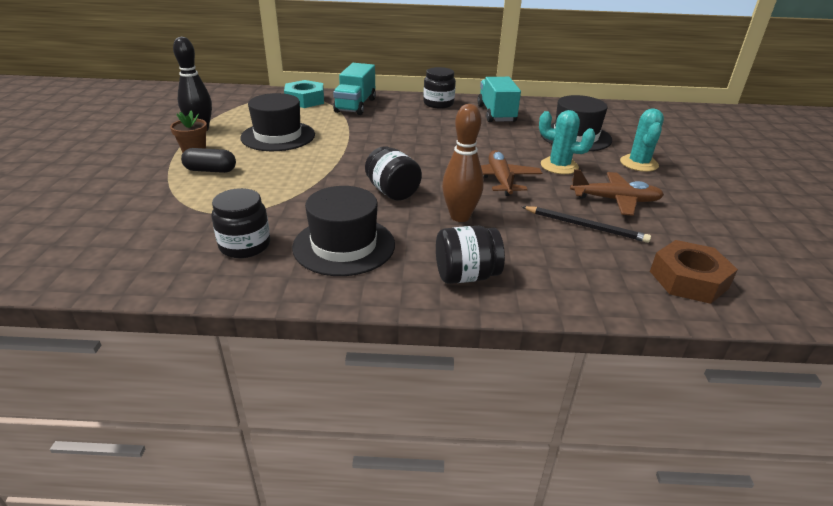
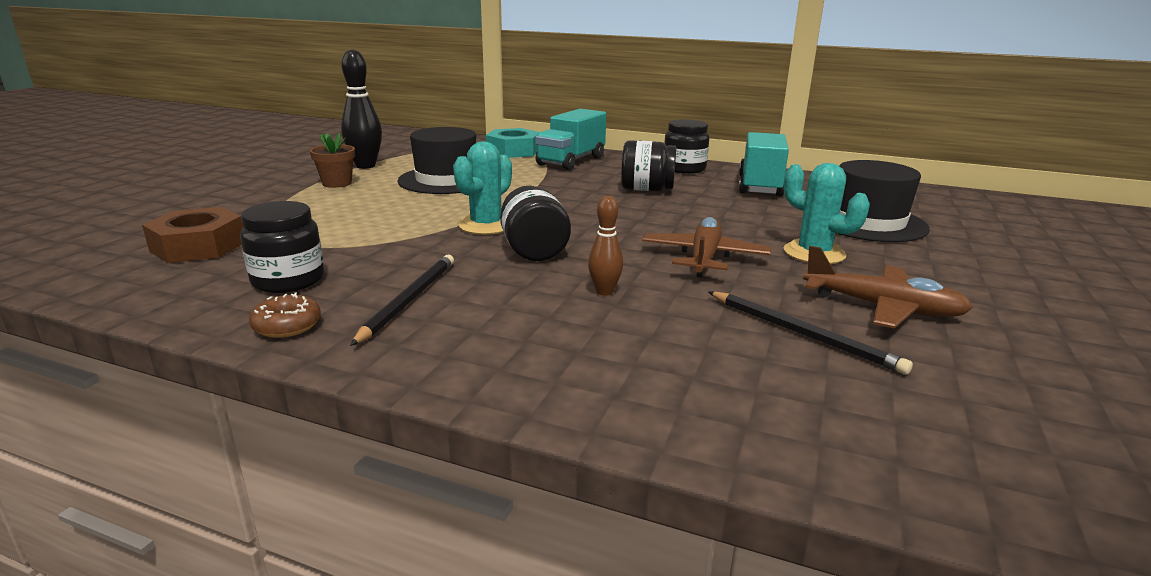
camera: 20 degrees right, 10 degrees down
black capsule [181,148,236,173] -> none
black hat [292,186,395,276] -> black pencil [350,255,454,346]
black jar [436,226,505,284] -> black jar moved to [621,140,676,191]
brown bowling pin [442,104,484,222] -> brown bowling pin [588,196,623,296], size x0.56
turquoise cactus [620,108,664,172] -> turquoise cactus moved to [453,142,512,235]
brown nut [650,240,738,304] -> brown nut moved to [142,207,243,263]
none -> brown donut [249,292,321,338]

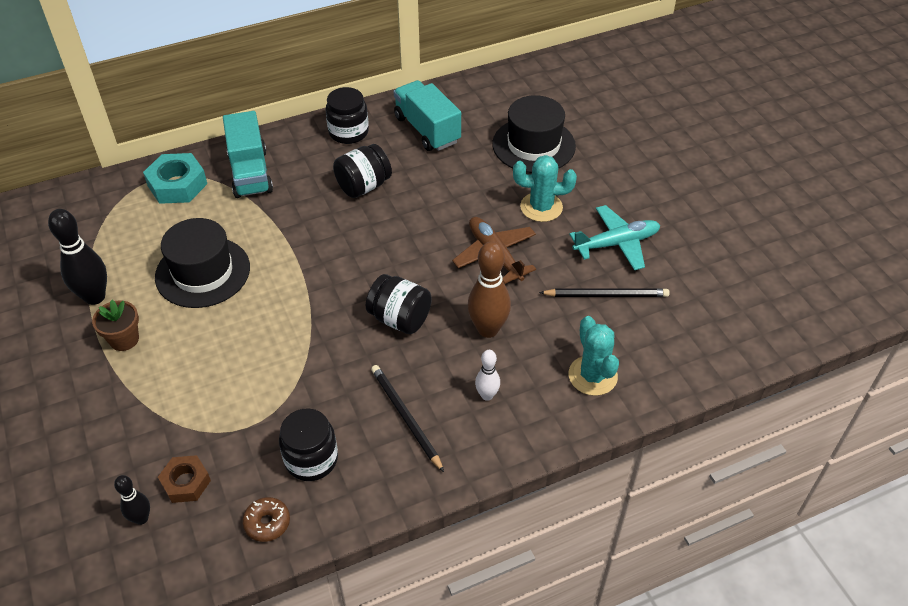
camera: 45 degrees left, 25 degrees up
brown nut [142,207,243,263] -> brown nut [158,455,211,503], size x0.64
brown donut [249,292,321,338] -> brown donut moved to [242,497,290,542]
turquoise cactus [453,142,512,235] -> turquoise cactus moved to [568,316,619,396]
brown bowling pin [588,196,623,296] -> brown bowling pin [467,242,511,338], size x1.80
brown plane [803,246,973,328] -> turquoise plane [569,205,660,270]
none -> black bowling pin [114,475,150,525]
none -> white bowling pin [475,350,500,401]

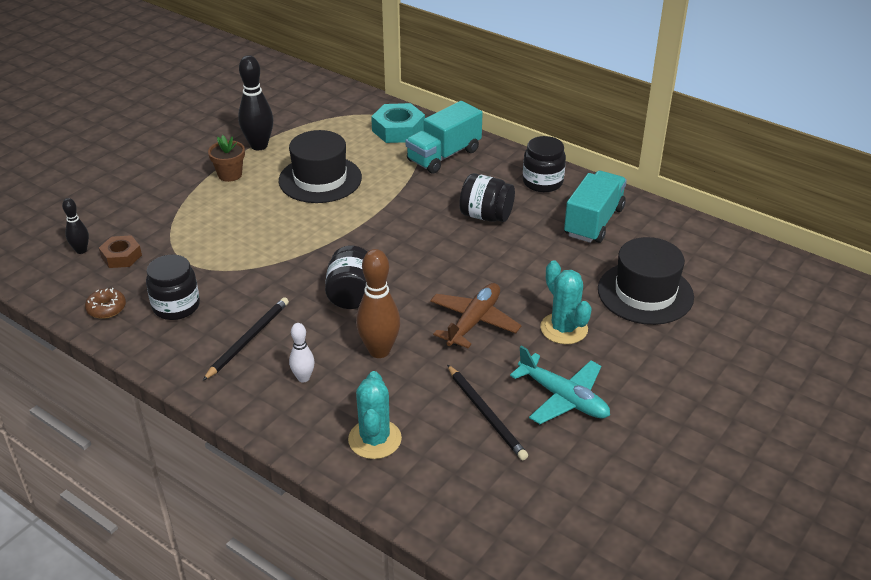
camera: 60 degrees right, 10 degrees down
turquoise cactus [568,316,619,396] -> turquoise cactus turned 45 degrees counterclockwise [348,371,402,459]

